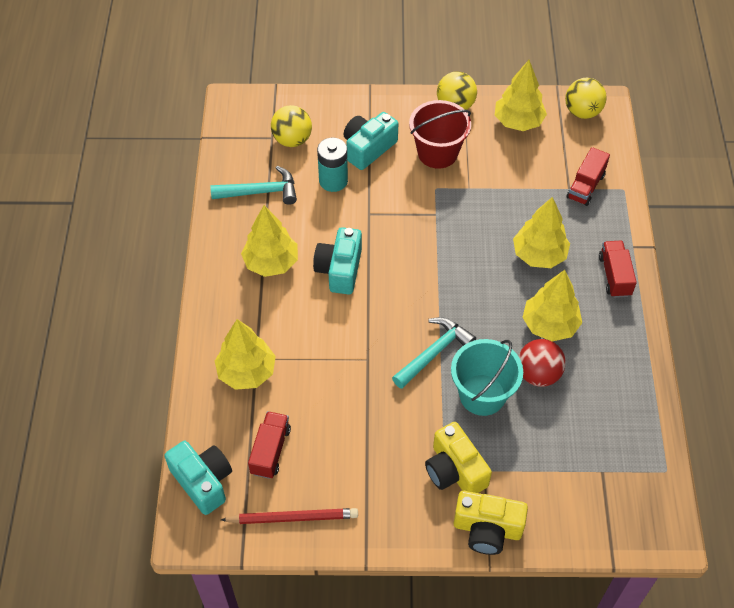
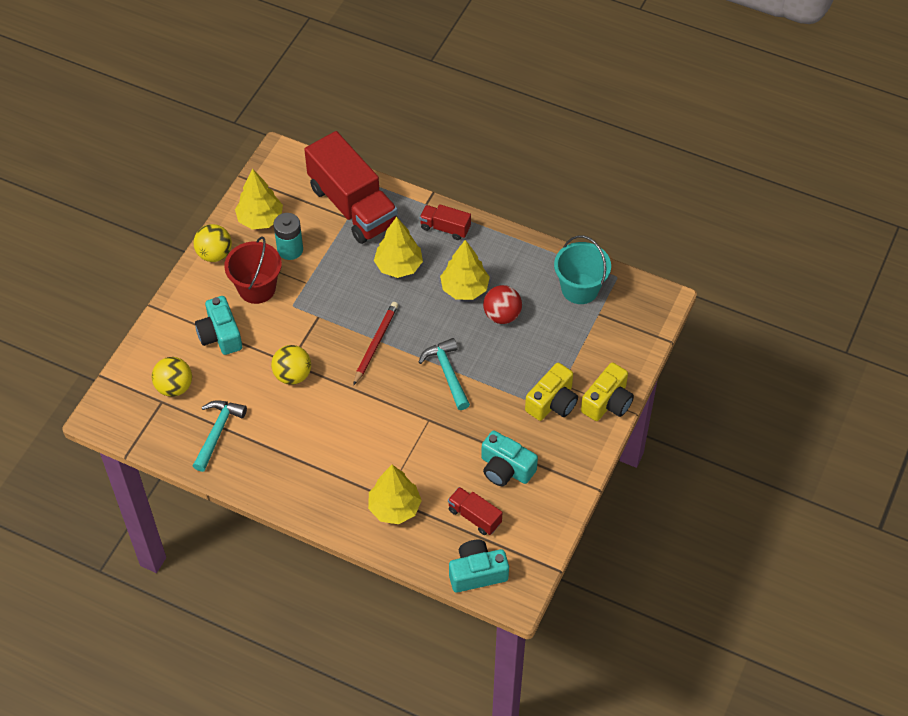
camera: 65 degrees left, 0 degrees up
red pencil [221,508,358,524] -> red pencil moved to [353,302,398,386]
yellow tree [241,205,298,277] -> none
turquoise camera [313,227,362,295] -> turquoise camera moved to [481,430,538,486]
turquoise battery [317,138,348,192] -> turquoise battery moved to [273,213,303,260]
yellow camera [425,422,492,493] -> yellow camera turned 45 degrees counterclockwise [525,363,578,421]
turquoise bucket [451,339,523,416] -> turquoise bucket moved to [554,235,611,304]
yellow ball [565,78,607,119] -> yellow ball moved to [271,345,311,385]
red truck [567,147,610,206] -> red truck [304,131,398,244], size x2.20

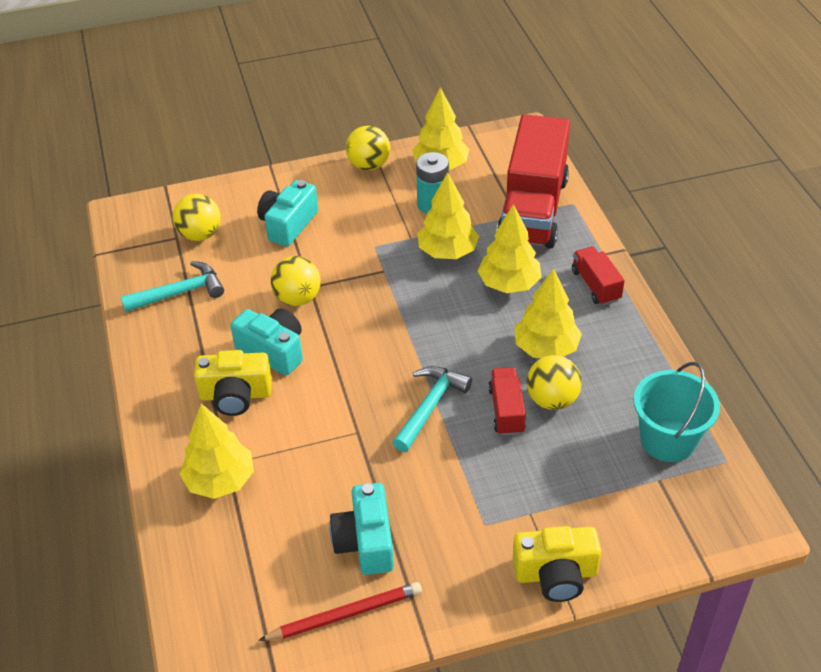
camera: 50 degrees right, 10 degrees down
red bucket [224,236,282,304] -> none
red pencil [353,302,398,386] -> red pencil moved to [258,582,422,641]
red truck [448,487,502,535] -> red truck moved to [488,367,526,436]
turquoise camera [449,540,509,593] -> turquoise camera moved to [231,308,303,375]
red ball [483,285,522,324] -> yellow ball [527,355,582,410]
yellow camera [525,363,578,421] -> yellow camera moved to [194,350,272,416]
none -> yellow tree [417,172,479,259]

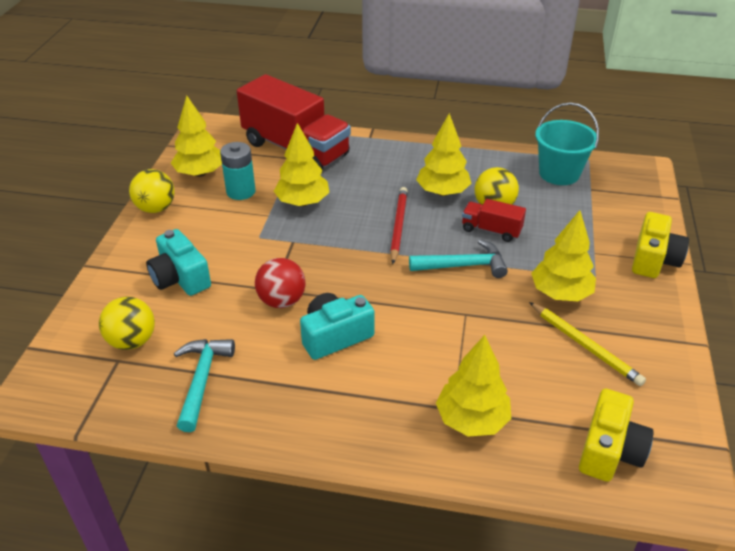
camera: 65 degrees left, 5 degrees down
yellow camera [194,350,272,416] -> yellow camera moved to [579,389,654,482]
red pencil [258,582,422,641] -> red pencil moved to [390,187,408,264]
yellow ball [270,256,321,306] -> red ball [255,258,306,308]
turquoise camera [329,483,394,575] -> yellow pencil [529,302,646,386]
turquoise hammer [392,366,472,452] -> turquoise hammer turned 120 degrees clockwise [409,240,508,278]
yellow tree [478,204,542,293] -> yellow tree moved to [531,210,596,301]
red truck [572,246,625,305] -> none

